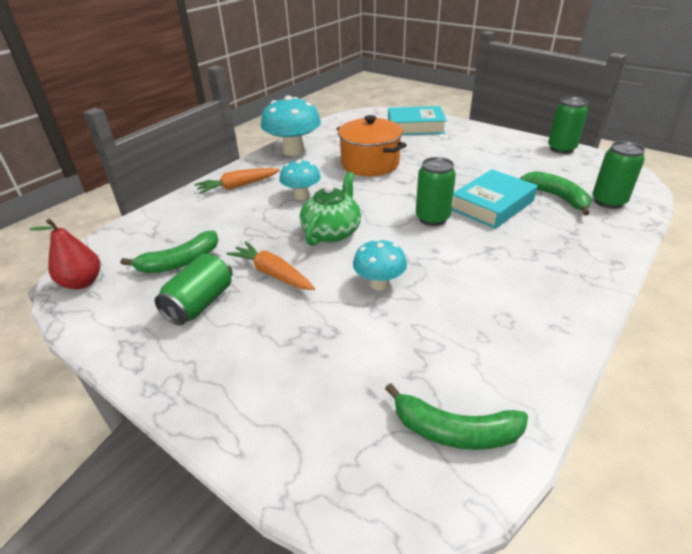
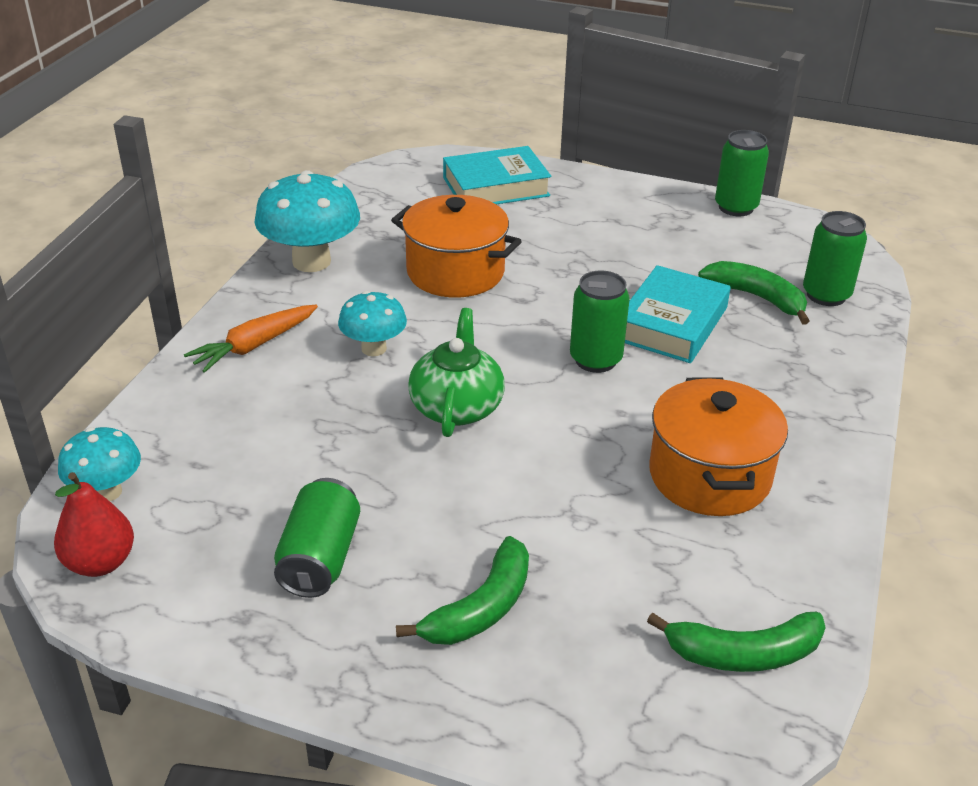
camera: 20 degrees left, 0 degrees up
green banana [121,230,219,273] -> green banana moved to [396,536,529,645]
orange carrot [226,241,315,290] -> none
turquoise mushroom [353,239,407,291] -> turquoise mushroom moved to [58,427,141,501]
none -> orange pot [649,378,788,516]

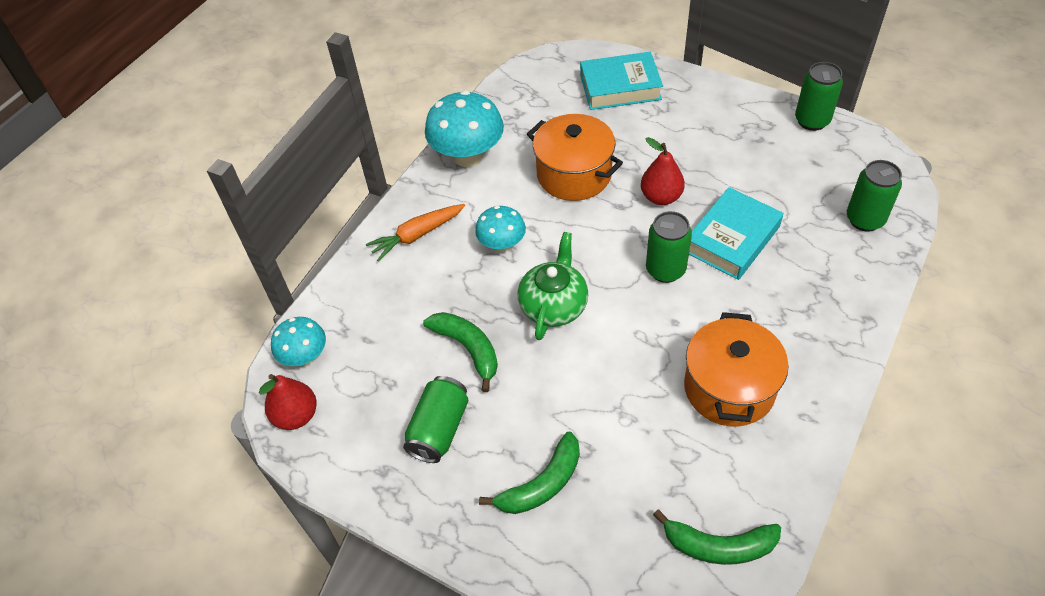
camera: 15 degrees right, 15 degrees up
green banana [698,261,809,325] -> green banana moved to [423,312,498,392]
none -> red pear [641,137,685,205]

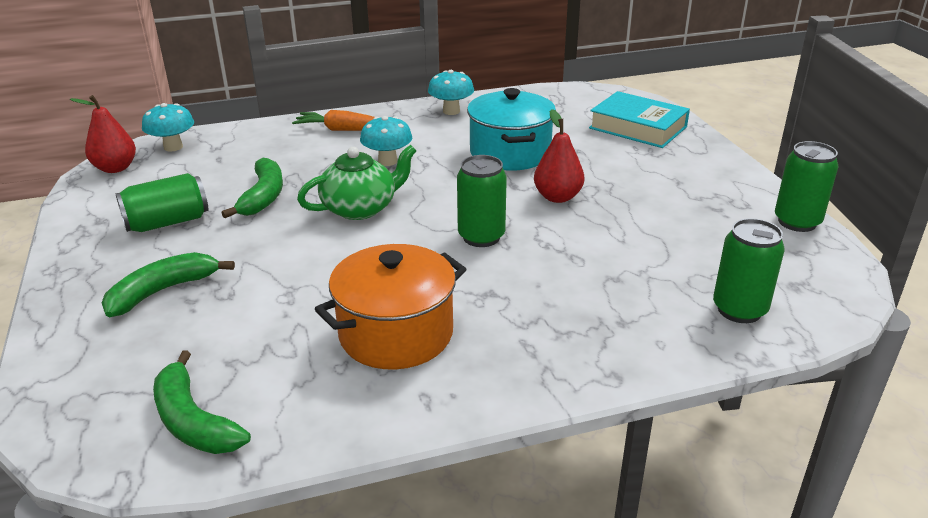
camera: 40 degrees right, 20 degrees down
turquoise mushroom [425,90,504,167] -> turquoise mushroom [428,70,474,115], size x0.60
green banana [479,431,580,514] -> green banana turned 135 degrees clockwise [102,252,235,317]
orange pot [527,114,623,201] -> turquoise pot [467,88,556,171]
turquoise book [689,187,783,280] -> none

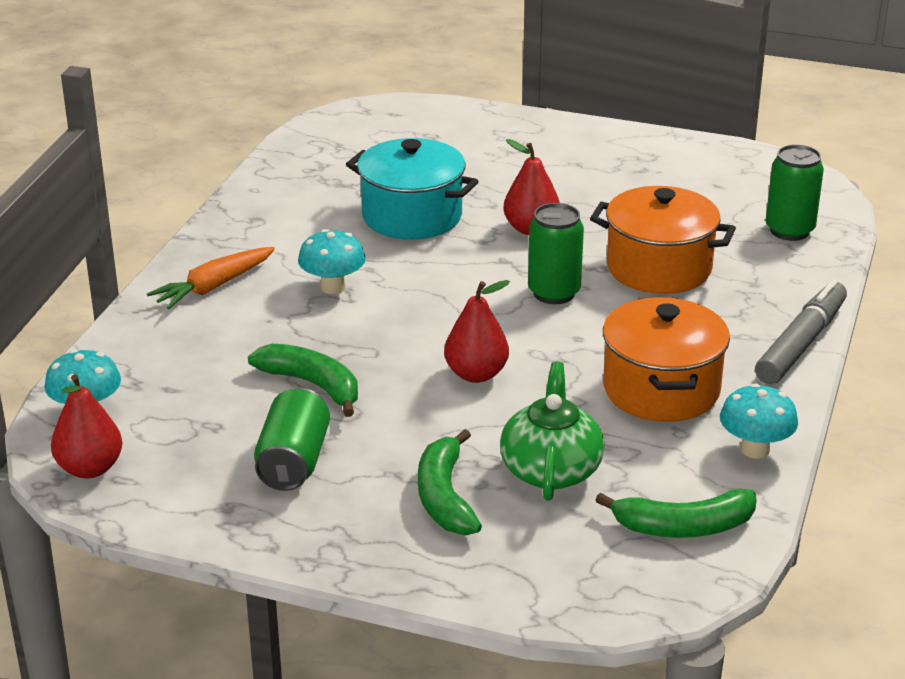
camera: 55 degrees left, 0 degrees up
green teapot [297,145,416,220] -> green teapot moved to [500,362,605,501]
turquoise mushroom [428,70,474,115] -> turquoise mushroom moved to [720,383,798,459]
turquoise book [589,91,690,148] -> none
green can [775,141,839,232] -> none
none -> red pear [444,280,510,383]
none -> orange pot [590,186,736,294]
none -> grey marker [755,280,847,384]

